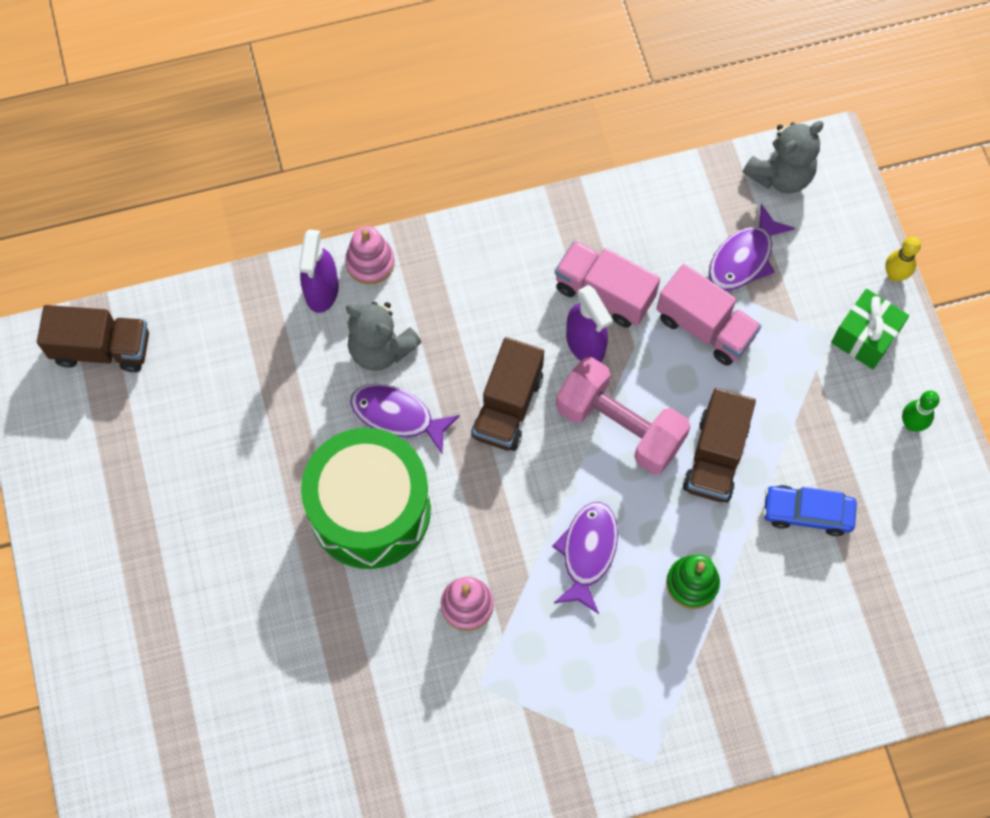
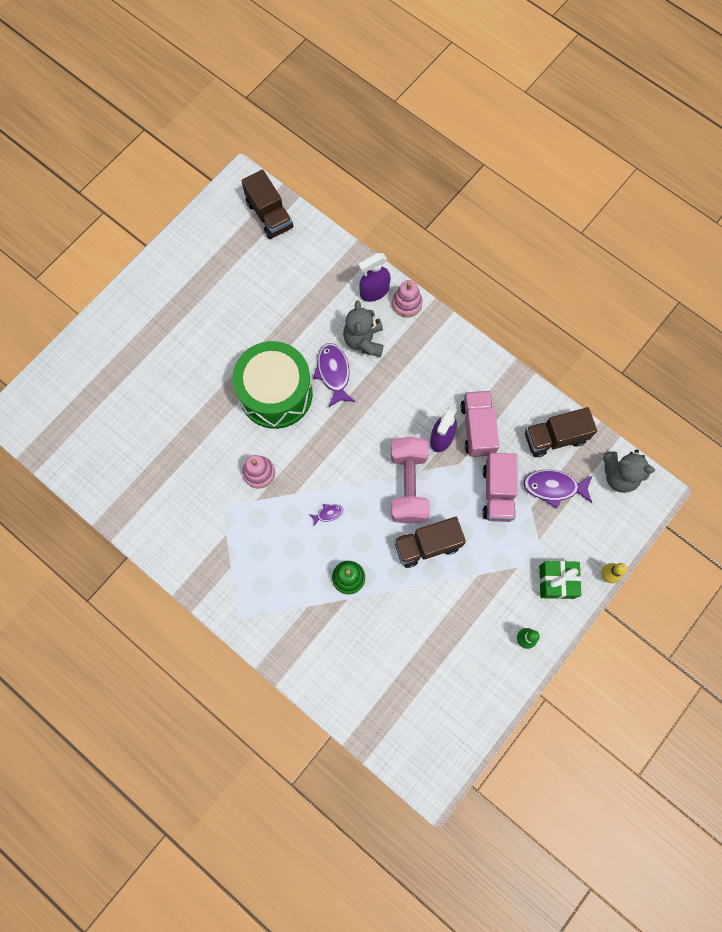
camera: 55 degrees right, 5 degrees up
brown truck [471,337,544,451] -> brown truck moved to [525,407,597,457]
purple fish [552,502,618,614] -> purple fish [309,504,343,526], size x0.49
blue car [763,485,857,536] -> none

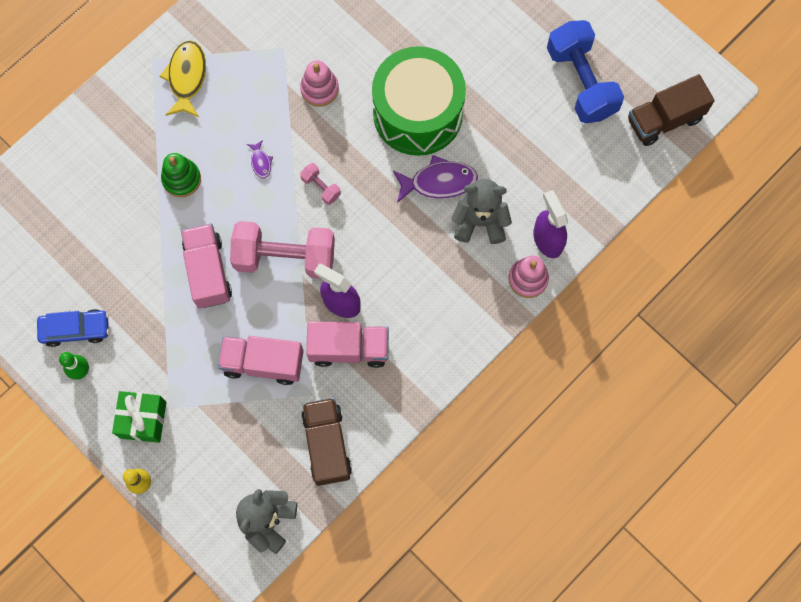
camera: 95 degrees right, 0 degrees up
brown truck [394,517,466,568] -> pink truck [181,223,232,308]
purple fish [523,470,592,509] -> none
none -> blue car [37,309,109,347]
none -> yellow fish [159,40,206,117]
none -> pink dumbbell [300,163,341,205]
none -> blue dumbbell [547,20,624,123]

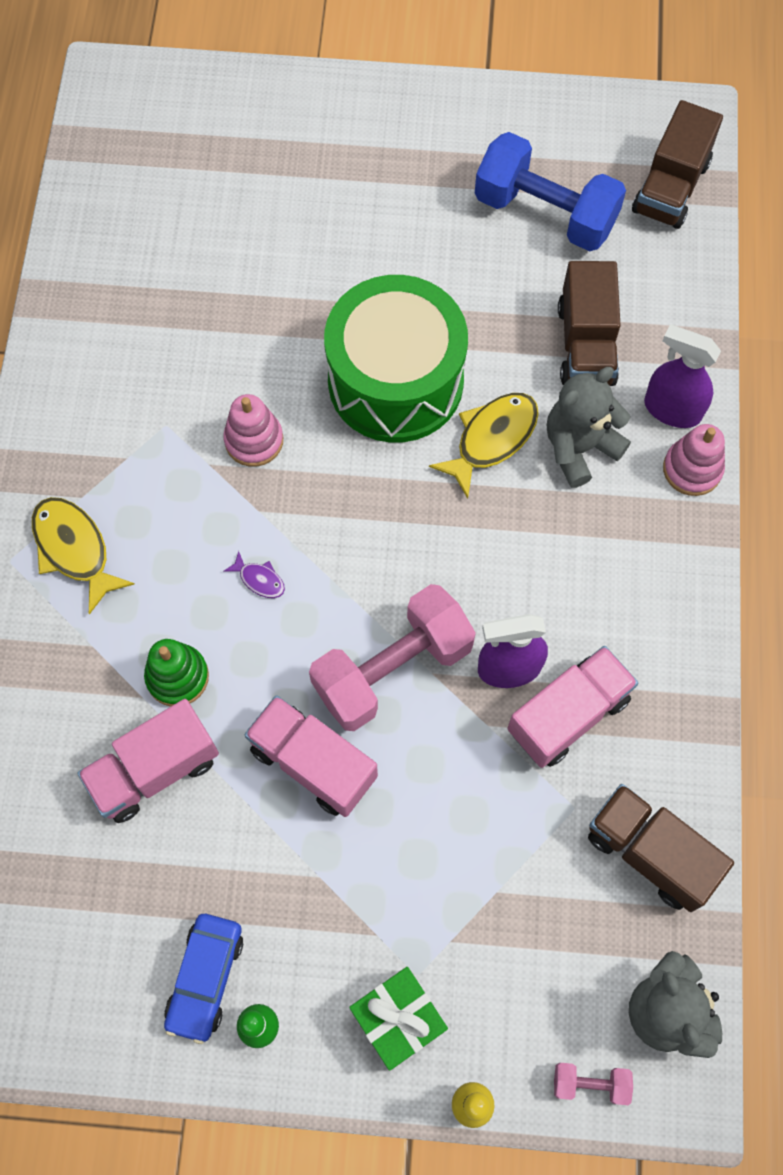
camera: 40 degrees left, 5 degrees down
blue car [37,309,109,347] -> blue car turned 150 degrees clockwise [164,914,243,1044]
pink truck [218,336,304,385] -> pink truck moved to [77,699,219,823]
pink dumbbell [300,163,341,205] -> pink dumbbell moved to [554,1063,633,1105]
purple fish [393,155,478,203] -> yellow fish [429,393,539,499]
none -> brown truck [558,261,621,386]

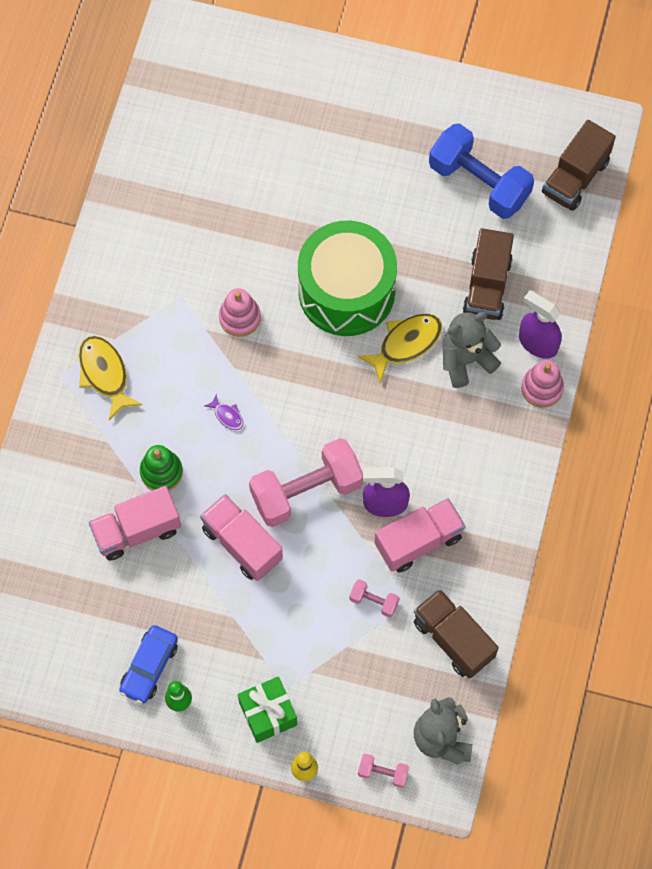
camera: 10 degrees right, 0 degrees up
none -> pink dumbbell [349,579,399,617]

